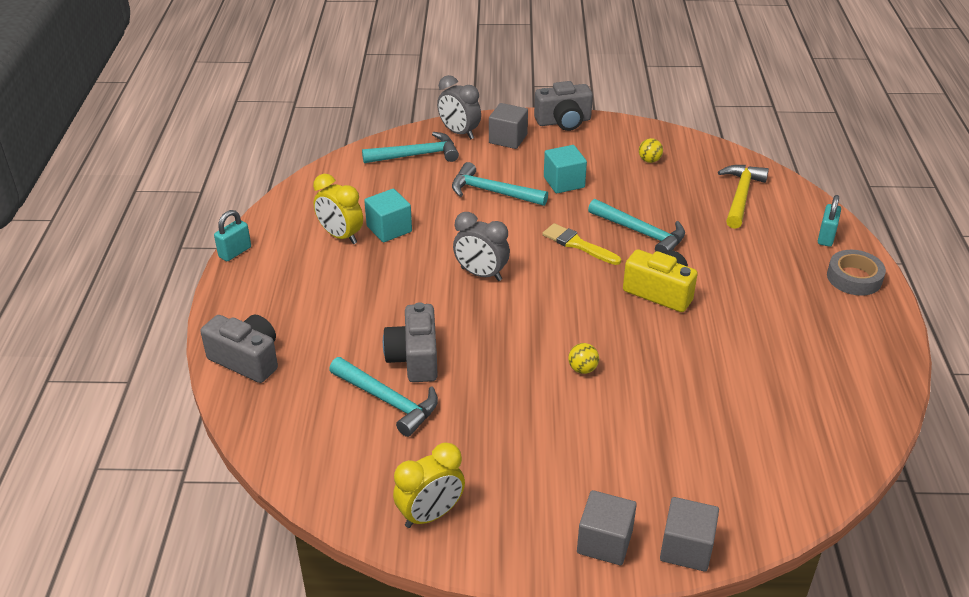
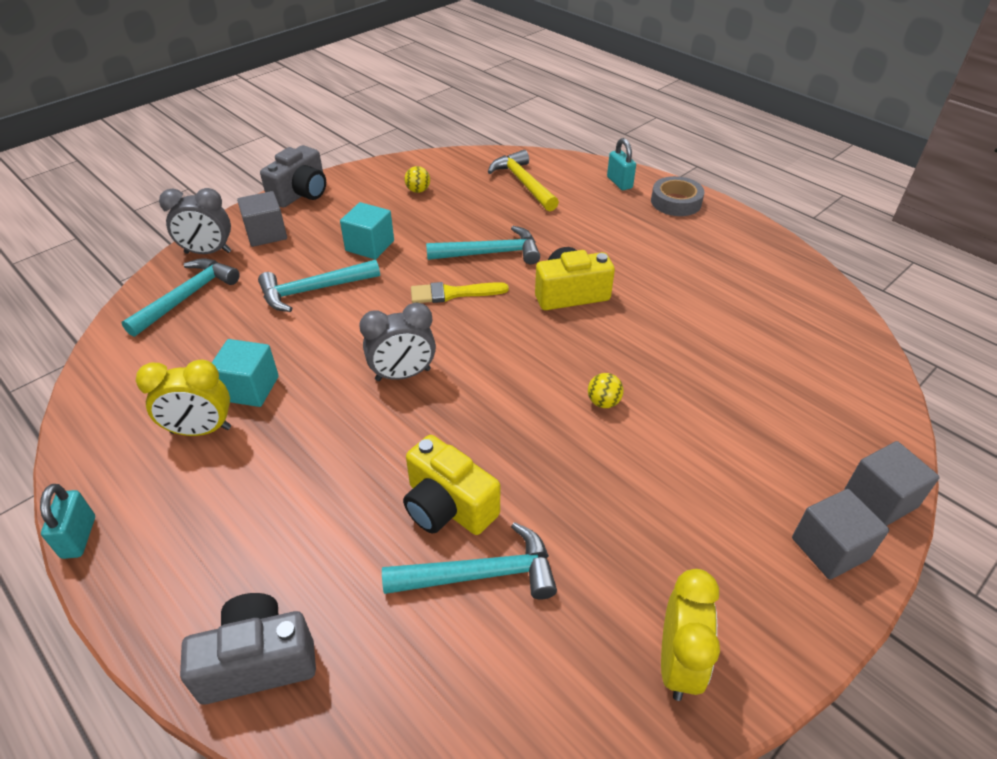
camera: 45 degrees left, 5 degrees up
grey camera [383,302,438,382] -> yellow camera [403,435,500,535]

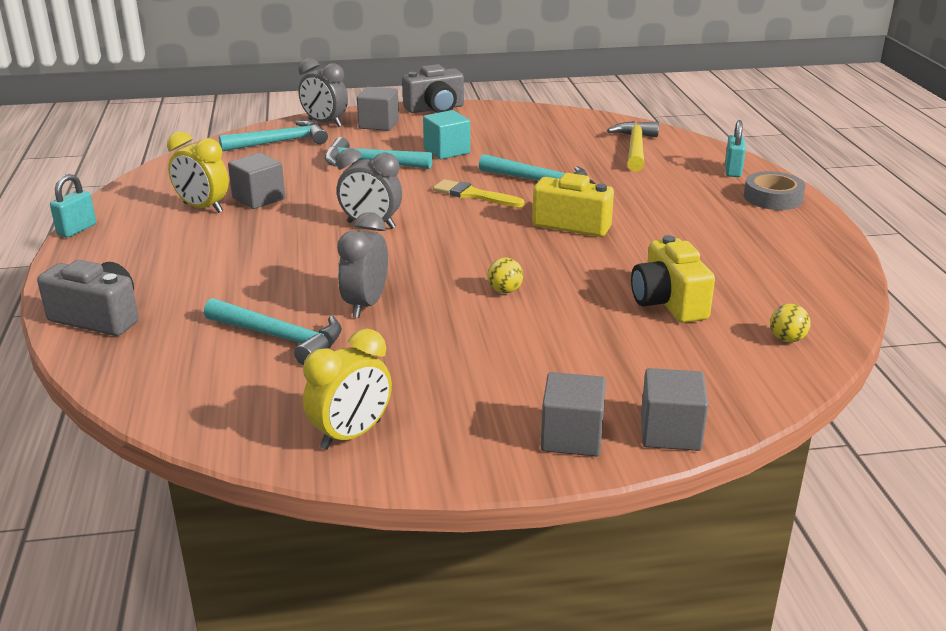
camera: 35 degrees right, 15 degrees down
turquoise cube [212,339,279,407] -> grey cube [228,153,285,209]
yellow camera [403,435,500,535] -> yellow camera moved to [631,235,715,323]
yellow ball [404,166,430,193] -> yellow ball moved to [770,304,811,342]
none -> grey clock [337,212,388,318]

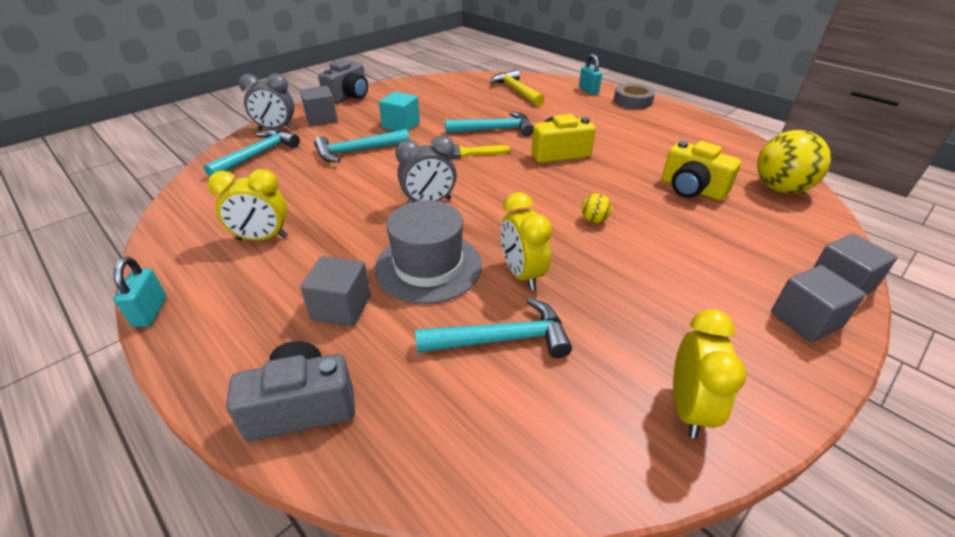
camera: 35 degrees left, 10 degrees up
grey cube [228,153,285,209] -> grey cube moved to [300,256,371,326]
grey clock [337,212,388,318] -> yellow clock [501,192,552,290]
yellow ball [770,304,811,342] -> yellow ball [757,130,831,193], size x2.27
none -> grey hat [375,200,482,304]

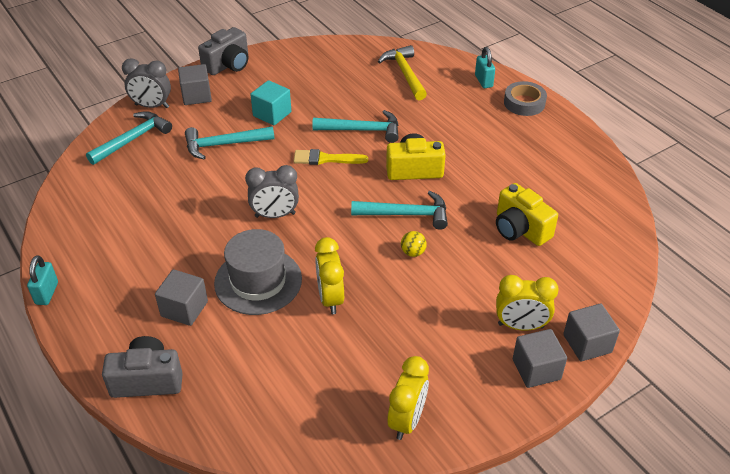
camera: 10 degrees right, 5 degrees up
yellow clock [207,169,288,240] -> yellow clock moved to [496,275,559,331]
turquoise hammer [415,298,572,358] -> turquoise hammer moved to [351,191,448,230]
yellow ball [757,130,831,193] -> none

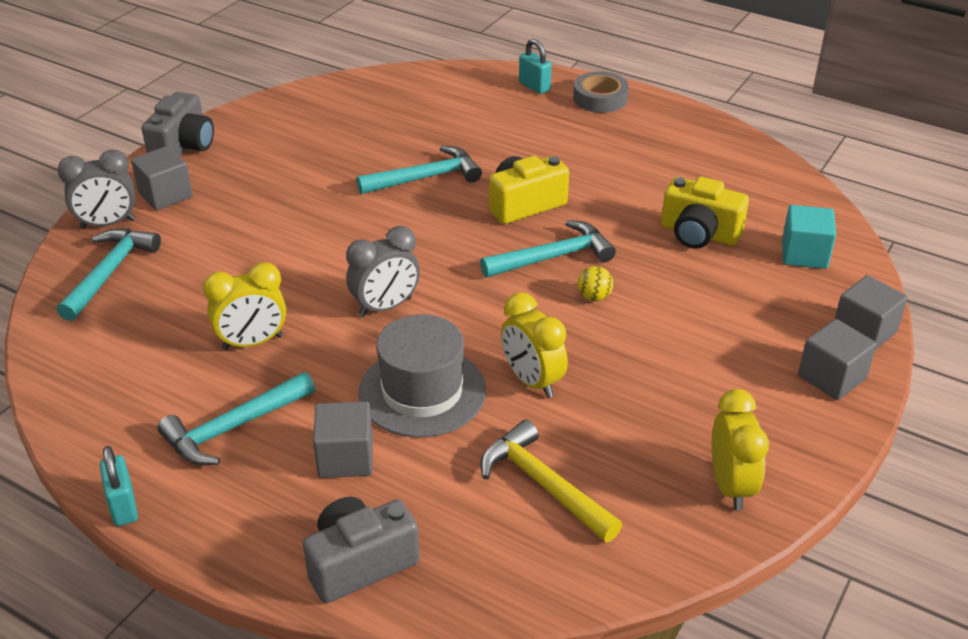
camera: 25 degrees left, 5 degrees down
turquoise hammer [185,126,275,159] -> turquoise hammer moved to [158,372,315,465]
turquoise cube [250,80,291,125] -> turquoise cube moved to [782,205,836,269]
yellow brush [293,149,368,165] -> none
yellow hammer [378,45,427,100] -> yellow hammer moved to [480,420,622,542]
yellow clock [496,275,559,331] -> yellow clock moved to [203,262,286,350]

